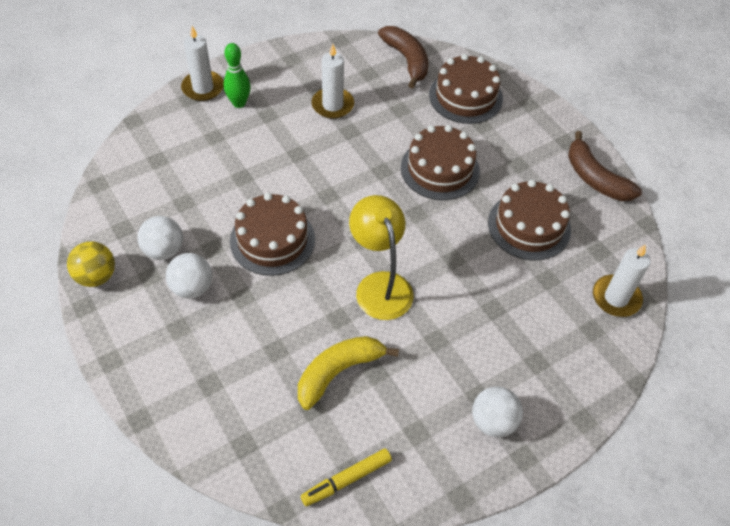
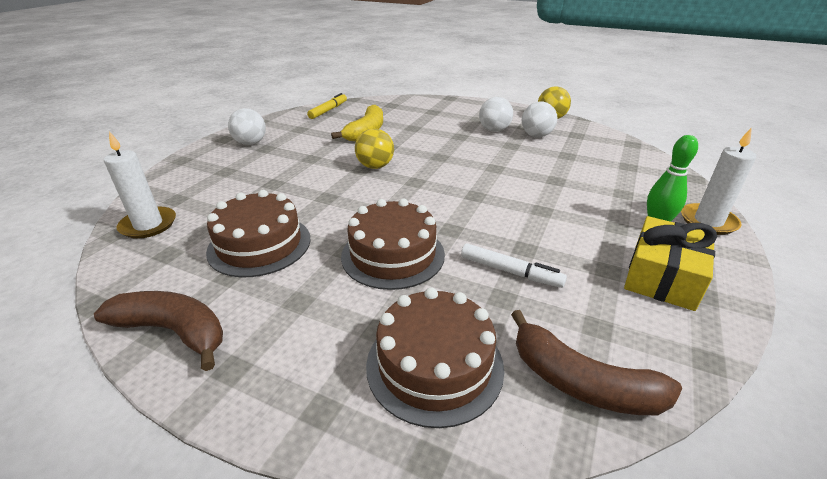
camera: 150 degrees right, 20 degrees down
brown cake [230,193,315,276] -> none
white candle [311,44,354,119] -> none
yellow lamp [349,195,413,320] -> yellow ball [355,129,394,169]
none -> white marker [461,243,567,288]
none -> yellow gift [624,216,717,311]

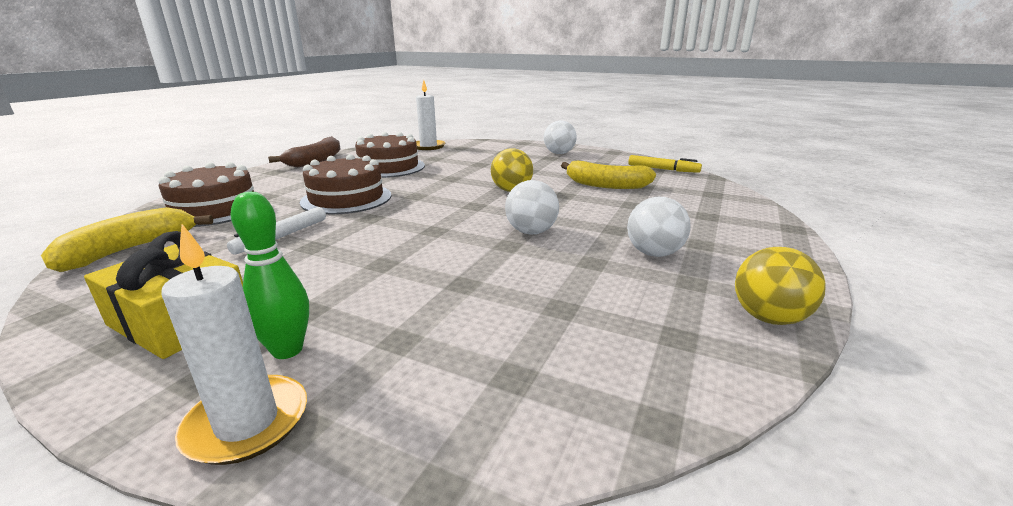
camera: 90 degrees right, 10 degrees down
brown banana [511,310,682,415] -> yellow banana [41,207,213,272]
white ball [522,102,558,137] -> white ball moved to [505,180,559,234]

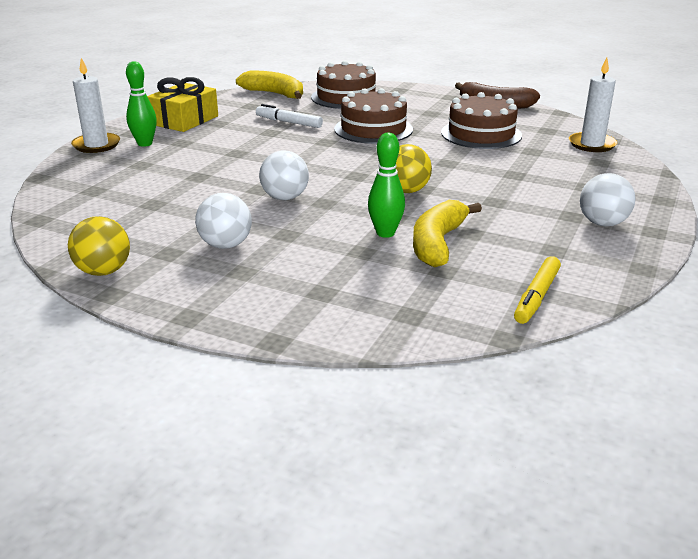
camera: 90 degrees right, 5 degrees up
none -> green bowling pin [368,133,405,238]

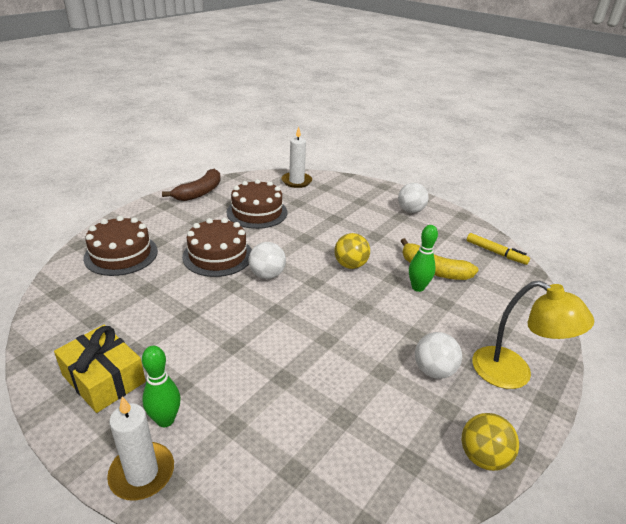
camera: 80 degrees left, 5 degrees up
yellow banana [236,71,303,99] -> none
white marker [256,104,323,128] -> none
white ball [259,150,309,200] -> white ball moved to [249,242,286,279]
none -> yellow lamp [472,281,594,389]

